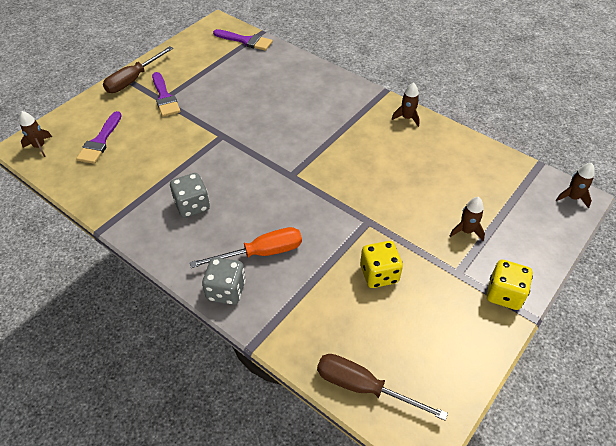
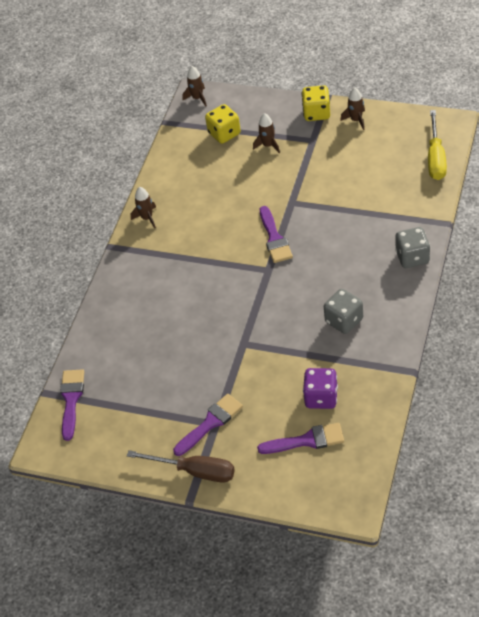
camera: 105 degrees left, 0 degrees up
brown rocket [20,111,52,157] -> brown rocket moved to [340,88,365,130]
orange screwdriver [190,227,302,268] -> none
brown screwdriver [317,354,448,421] -> yellow screwdriver [428,110,447,180]
yellow dice [360,241,403,288] -> yellow dice moved to [205,104,241,144]
none -> purple brush [260,206,293,263]
none -> purple dice [303,368,338,409]

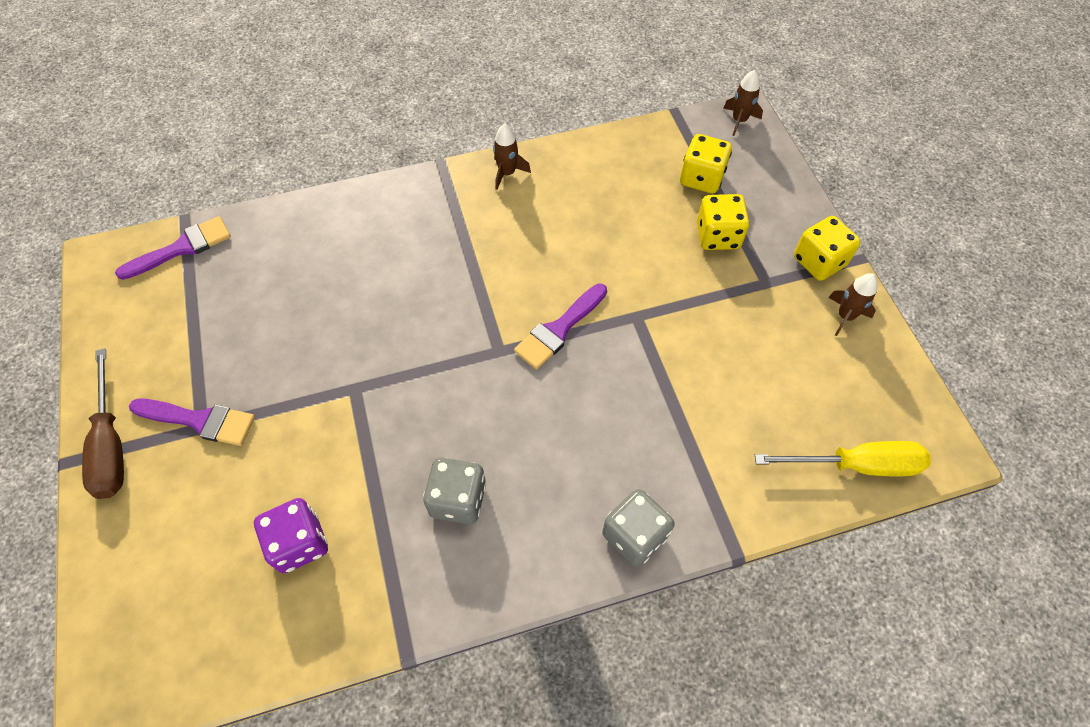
camera: 50 degrees right, 10 degrees up
brown rocket [253,113,280,153] -> yellow dice [697,194,750,250]
purple brush [257,423,344,454] -> none
yellow screwdriver [428,110,447,180] -> yellow screwdriver turned 150 degrees counterclockwise [755,441,931,476]

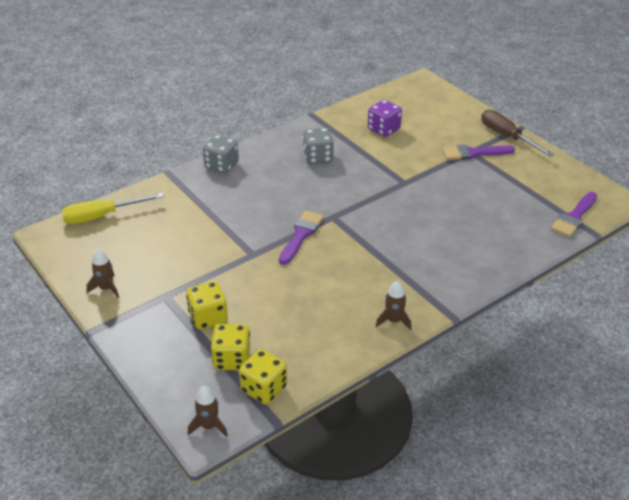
camera: 160 degrees right, 20 degrees down
yellow dice [794,216,861,281] -> yellow dice moved to [239,349,287,405]

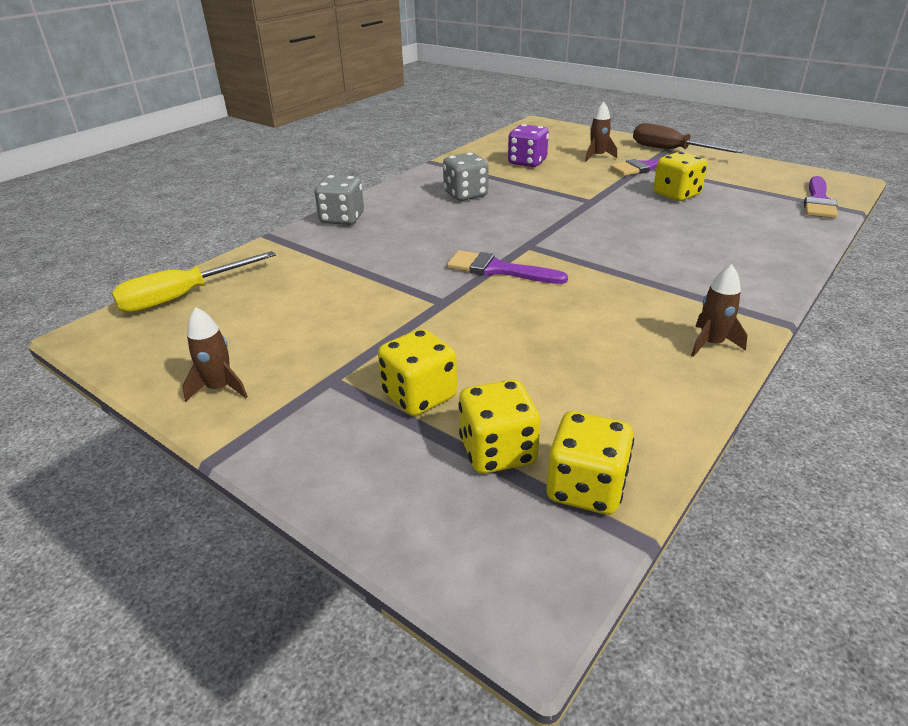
camera: 15 degrees left, 5 degrees down
brown rocket [188,386,228,437] -> brown rocket moved to [585,102,617,162]
purple brush [279,210,324,265] -> purple brush turned 75 degrees counterclockwise [447,250,568,284]
none -> yellow dice [653,152,708,201]

